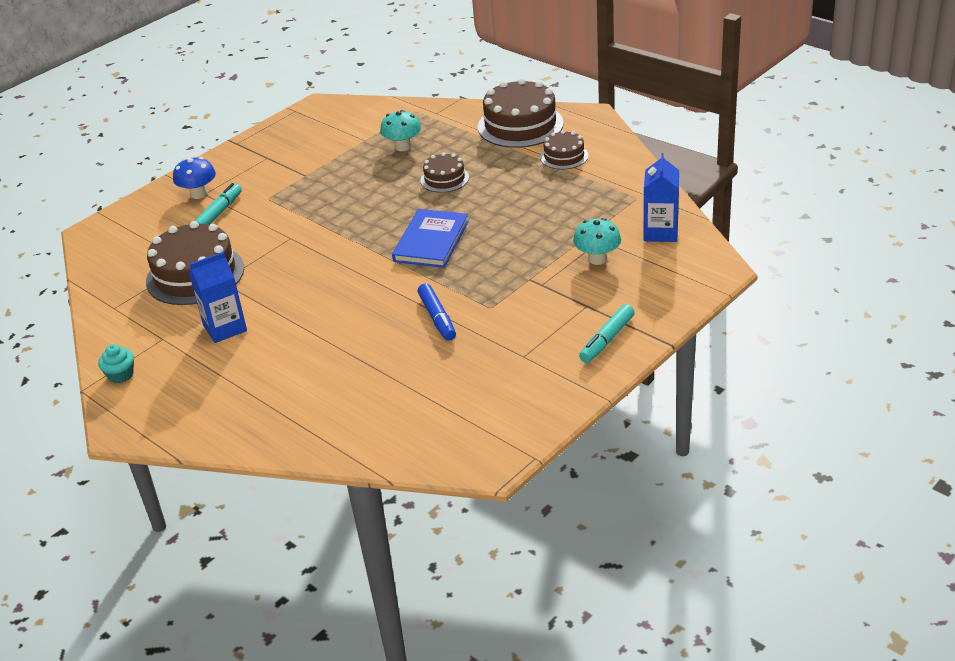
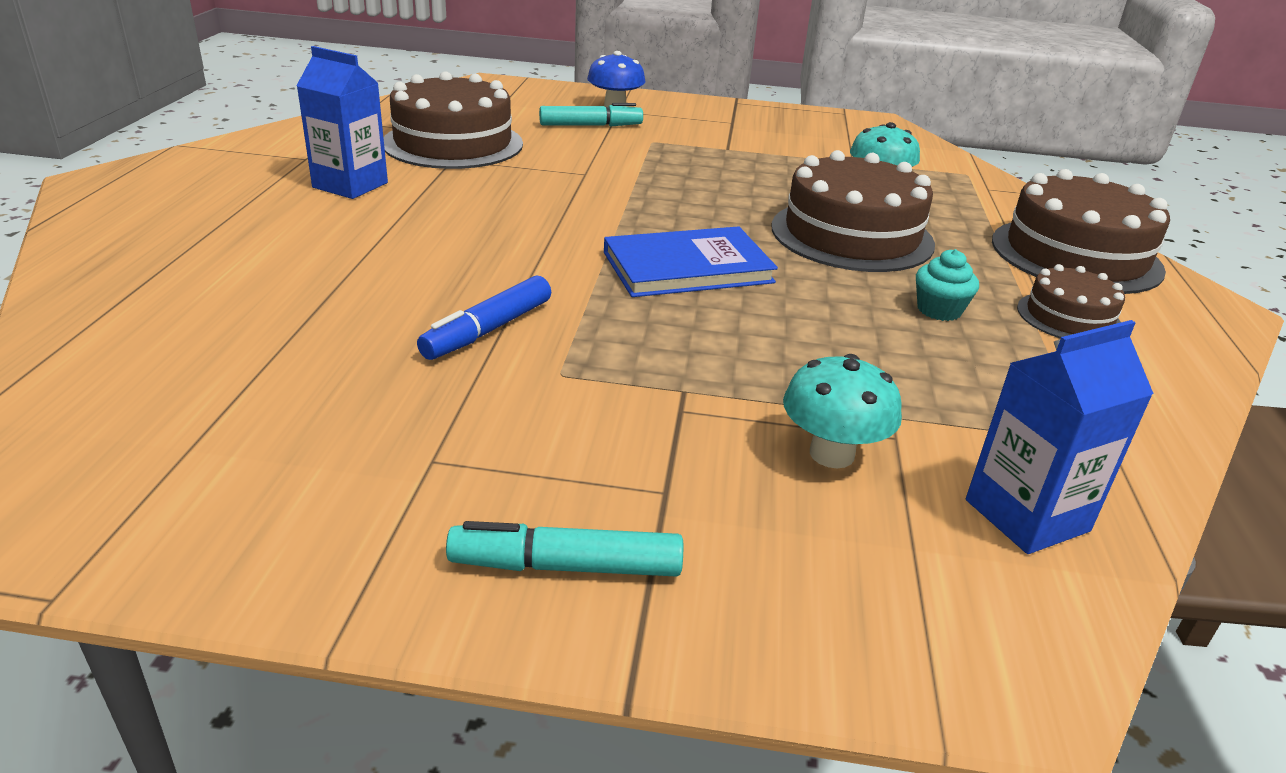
camera: 50 degrees right, 5 degrees down
turquoise cupcake [98,344,134,383] -> turquoise cupcake moved to [916,249,979,321]
brown cake [420,152,469,193] -> brown cake [771,150,935,272], size x1.86

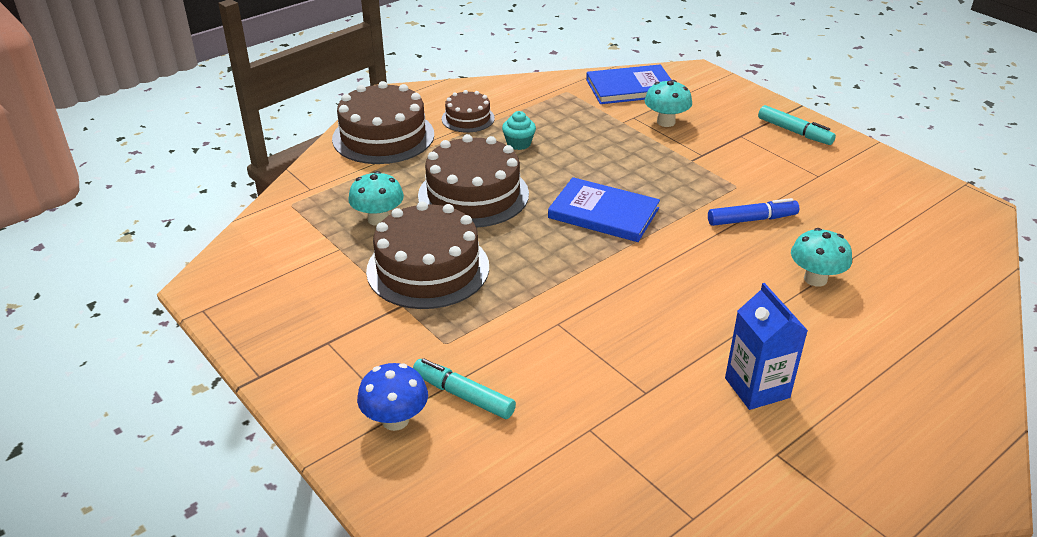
camera: 135 degrees left, 5 degrees up
brown cake [383,71,523,169] -> brown cake moved to [366,201,489,309]
blue carton [966,320,1153,554] -> blue book [586,64,671,104]
none -> turquoise mushroom [791,228,852,286]

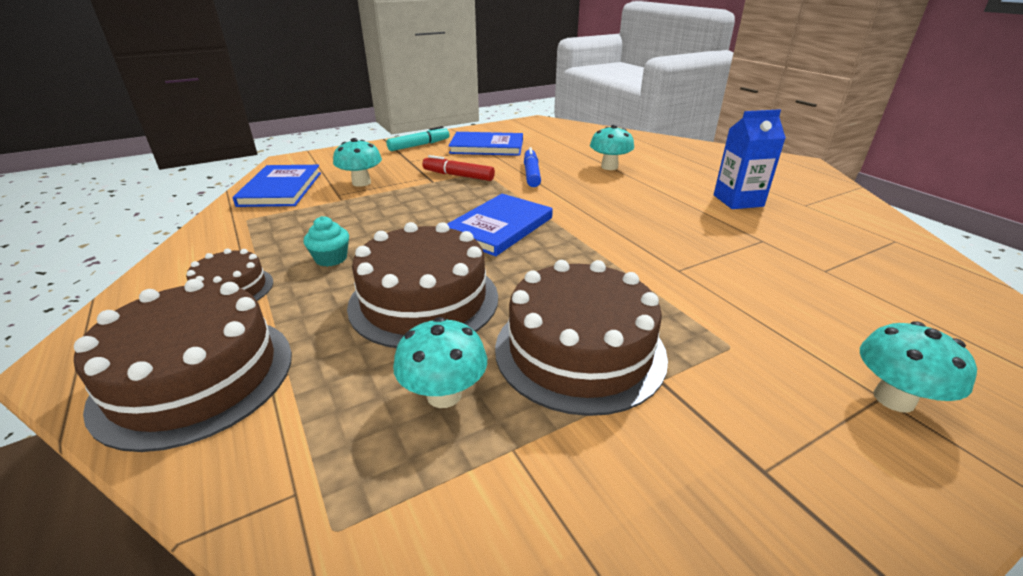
camera: 80 degrees left, 5 degrees down
blue mushroom [357,363,428,431] -> turquoise mushroom [860,321,977,413]
turquoise marker [413,358,516,419] -> none
none -> red marker [422,155,495,181]
none -> blue book [449,132,523,156]

